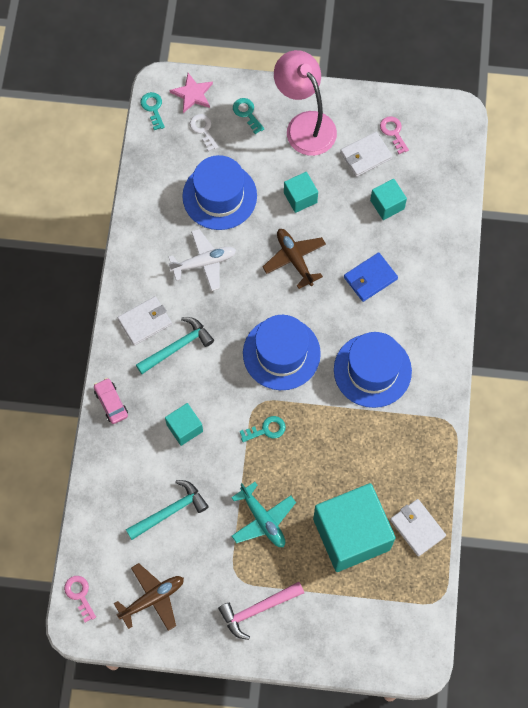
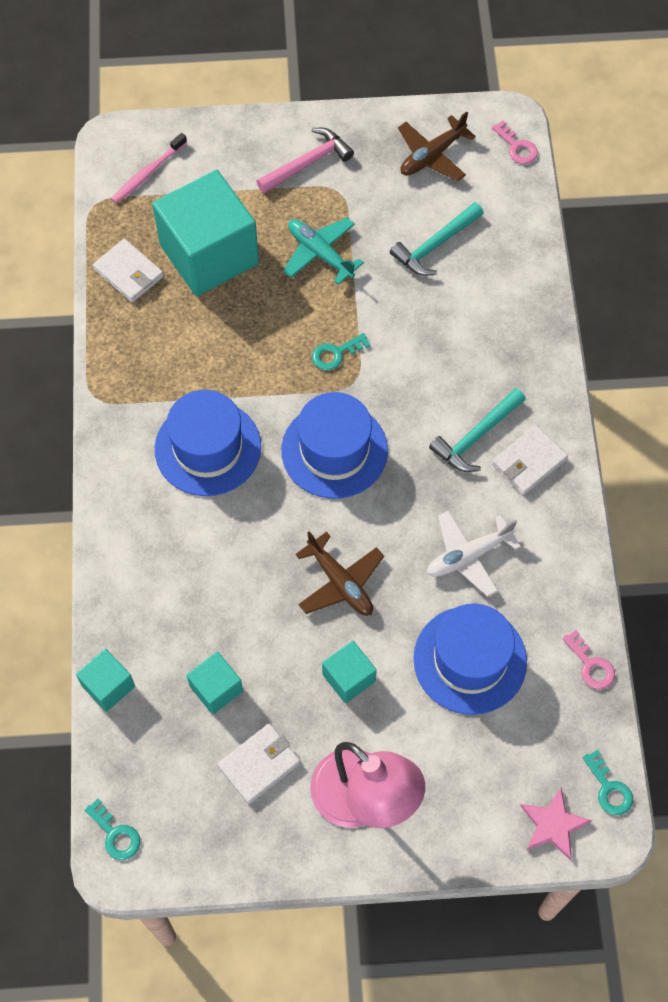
camera: 170 degrees right, 5 degrees down
pink car [94,378,128,424] -> none
turquoise cube [165,403,203,446] -> turquoise cube moved to [76,649,135,712]
white key [190,114,218,152] -> none
turquoise key [233,98,264,134] -> turquoise key moved to [84,798,140,860]
blue wallet [344,252,398,302] -> none
pink key [380,116,409,154] -> pink key moved to [562,630,615,690]
none -> pink toothbrush [111,133,187,203]

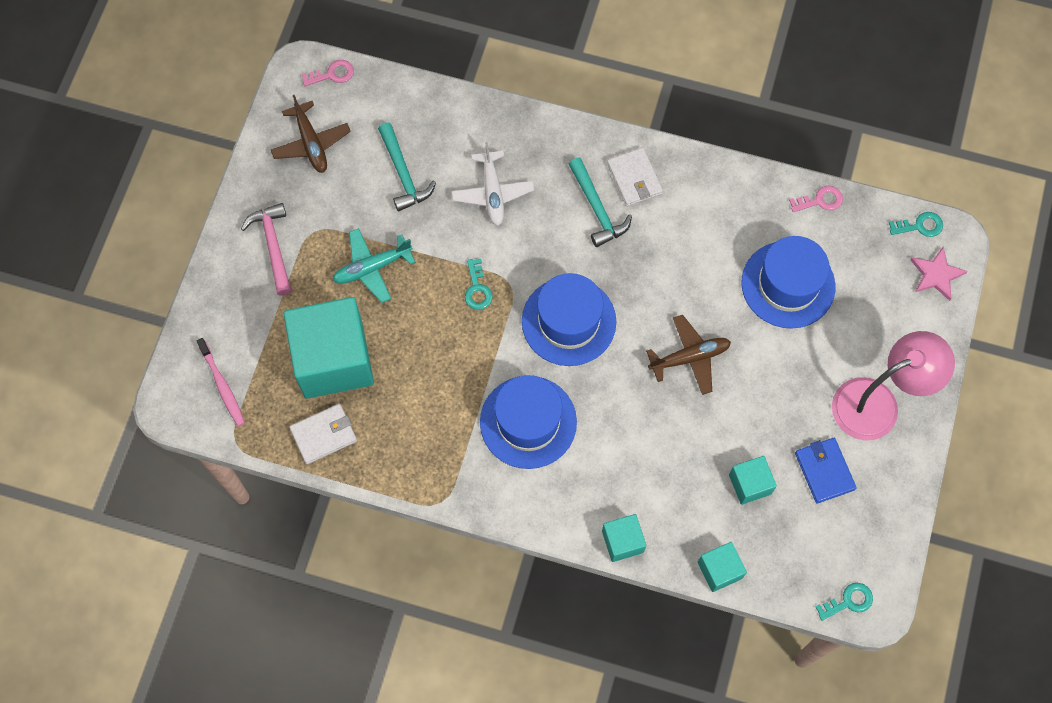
camera: 70 degrees left, 5 degrees up
white wallet [218,723,300,804] -> blue wallet [795,438,857,503]
turquoise cube [322,641,377,703] -> turquoise cube moved to [602,514,646,562]
white plane [427,510,521,597] -> white plane moved to [451,142,534,226]

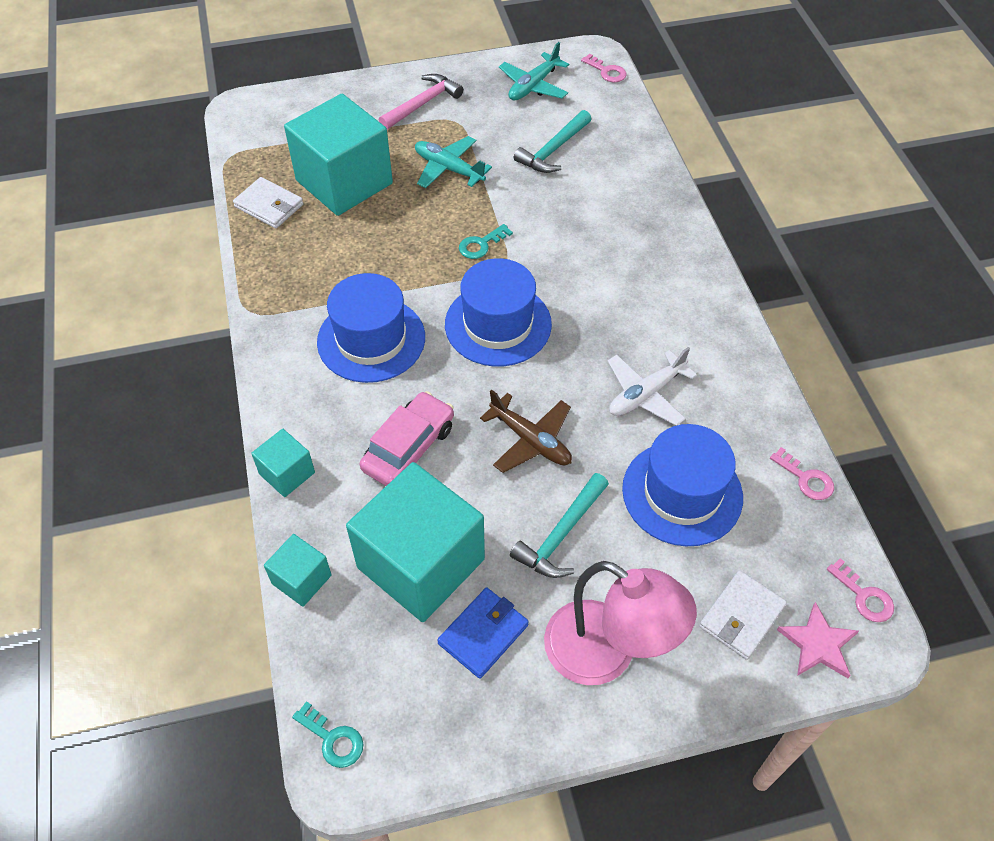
camera: 60 degrees right, 15 degrees down
pink toothbrush [197,338,245,427] -> none
brown plane [271,95,351,173] -> turquoise plane [499,42,569,100]
white plane [451,142,534,226] -> white plane moved to [608,347,697,426]
turquoise hammer [569,158,632,247] -> turquoise hammer moved to [510,473,609,578]
white wallet [607,147,663,206] -> white wallet moved to [699,570,787,660]
turquoise cube [729,456,777,505] -> turquoise cube [346,462,485,622], size x2.16
turquoise key [889,212,943,237] -> pink key [827,558,894,622]
none -> pink car [360,391,454,486]

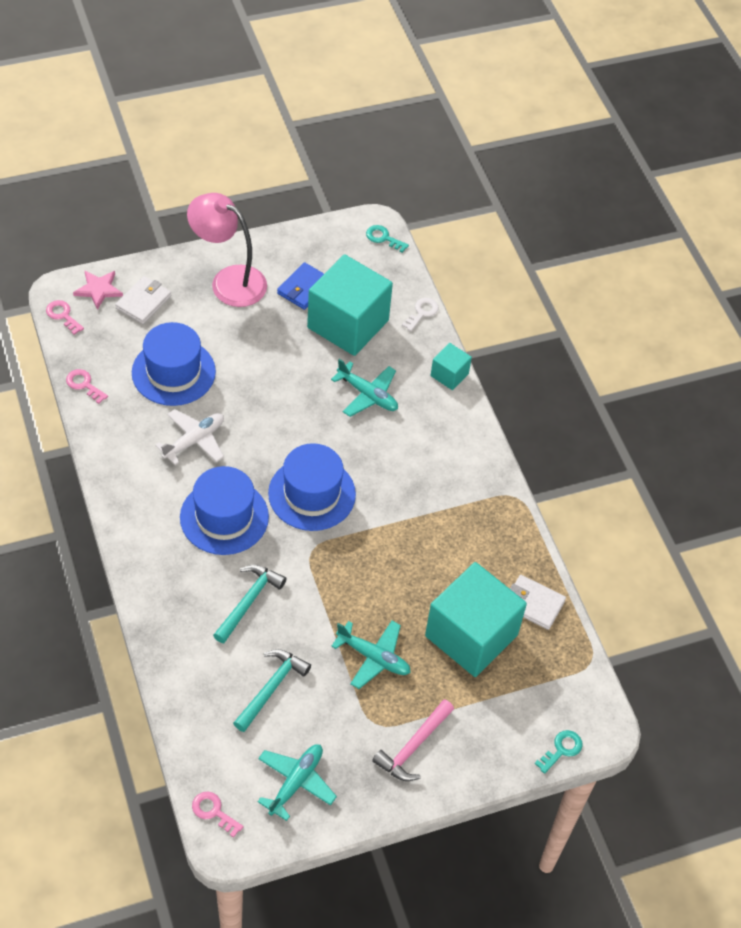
camera: 170 degrees right, 0 degrees up
turquoise cube [264,534,332,607] -> white key [402,298,439,331]
blue hat [317,273,425,383] -> blue hat moved to [180,466,269,555]
pink car [360,391,454,486] -> turquoise plane [331,359,398,417]
turquoise key [459,224,513,259] -> turquoise key moved to [535,730,582,774]
brown plane [480,389,572,473] -> none
turquoise hammer [510,473,609,578] -> turquoise hammer moved to [213,565,286,643]

